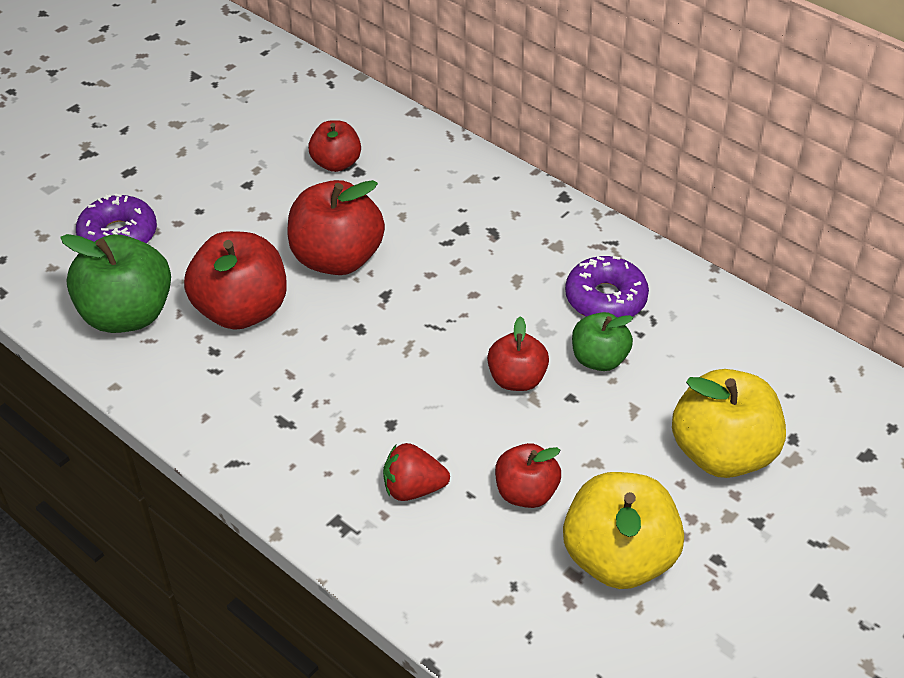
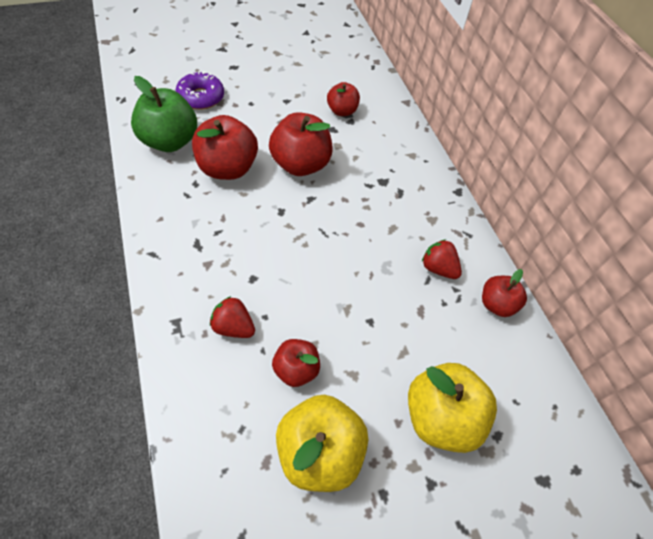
camera: 25 degrees right, 10 degrees up
red apple [487,316,549,391] -> red apple moved to [482,269,527,317]
purple donut [565,256,649,318] -> red strawberry [422,239,462,279]
green apple [572,312,633,371] -> none

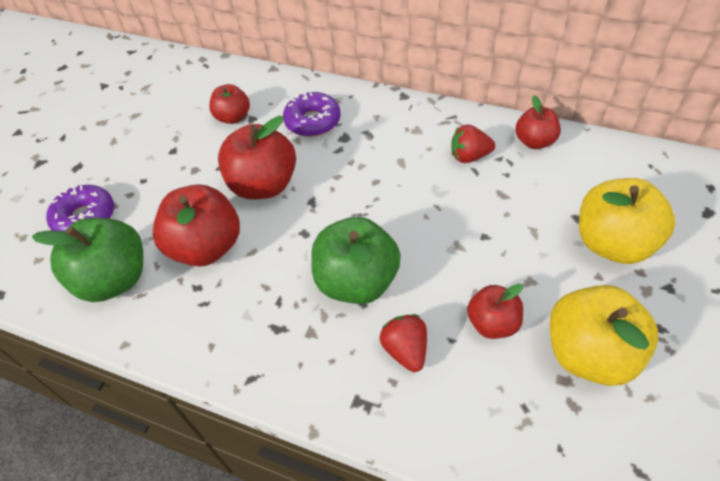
camera: 40 degrees left, 5 degrees down
red strawberry [210,296,255,338] -> red strawberry turned 90 degrees clockwise [380,314,427,372]
none -> purple donut [283,92,341,137]
none -> green apple [311,217,401,304]

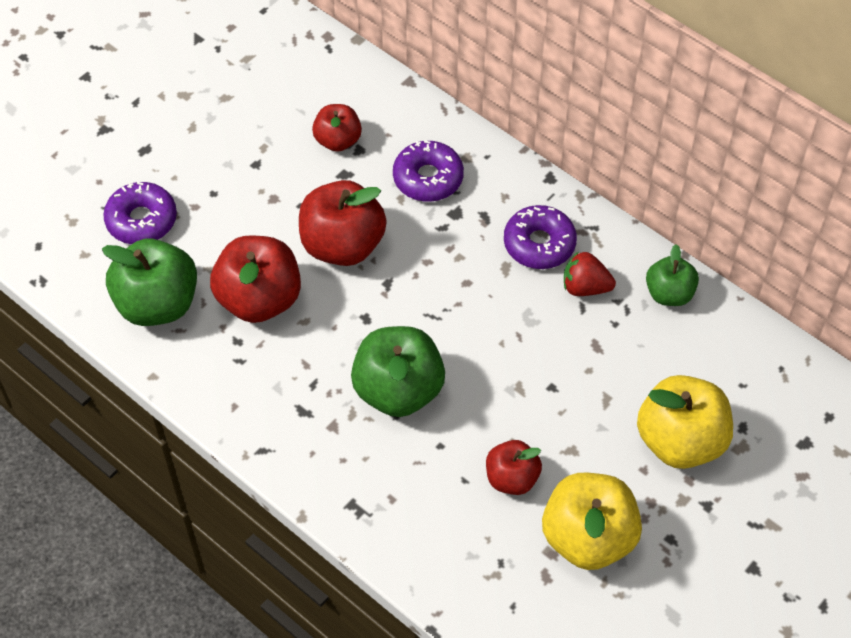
camera: 15 degrees right, 5 degrees up
red strawberry [380,314,427,372] -> none
red apple [515,95,561,149] -> green apple [646,244,699,306]
none -> purple donut [504,205,577,269]

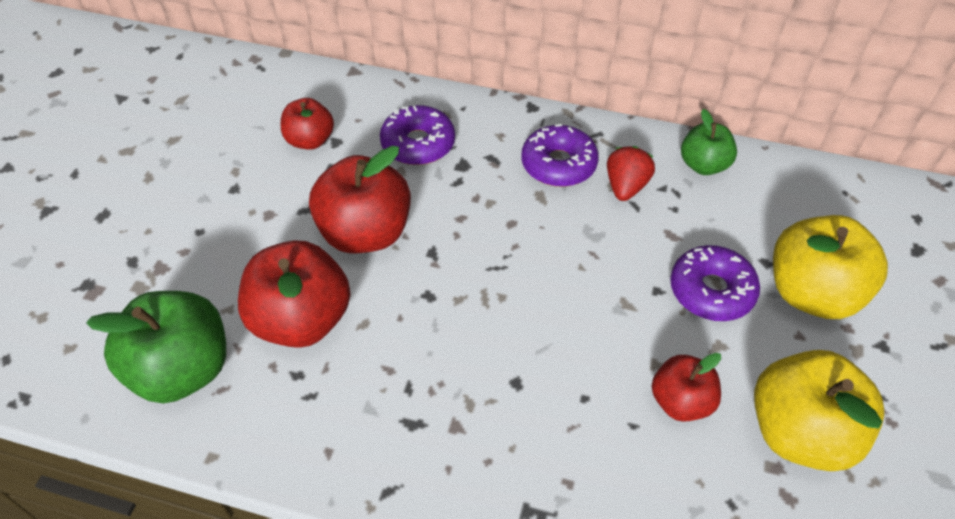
camera: 25 degrees left, 5 degrees down
purple donut [103,182,177,244] -> purple donut moved to [670,245,760,321]
green apple [351,326,445,417] -> none
red strawberry [564,251,616,296] -> red strawberry turned 120 degrees clockwise [607,146,655,201]

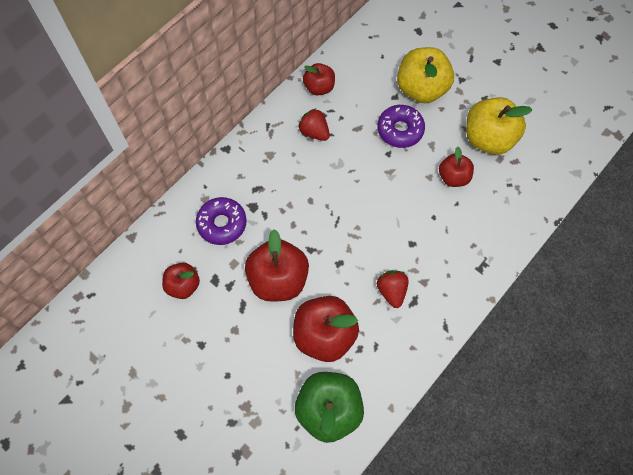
camera: 65 degrees left, 15 degrees up
purple donut [521,124,599,187] -> none
green apple [681,109,737,175] -> red apple [303,63,335,95]
none -> red strawberry [377,270,409,308]

